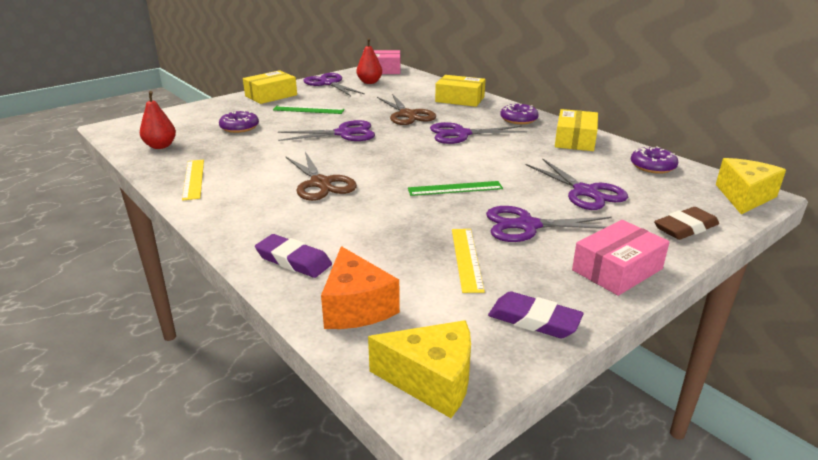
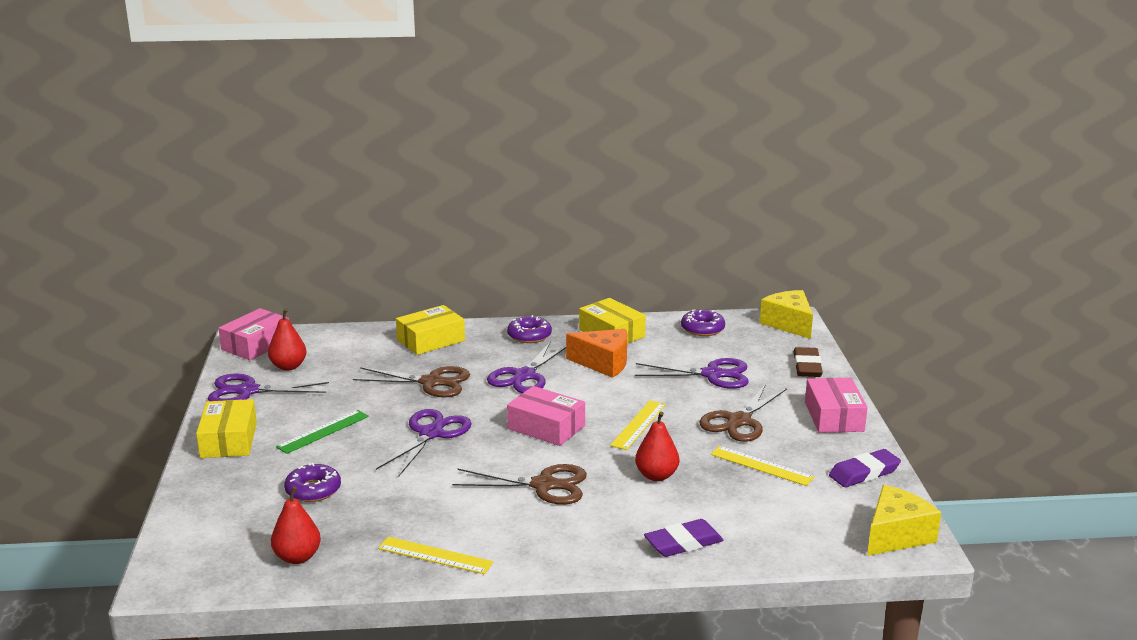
camera: 55 degrees left, 5 degrees down
orange cheese [321,246,400,329] -> orange cheese moved to [566,329,627,378]
green ruler [408,181,503,196] -> yellow ruler [610,400,666,450]
purple scissors [486,206,612,242] -> brown scissors [699,384,787,442]
none -> pink box [507,386,585,446]
none -> red pear [635,412,679,481]

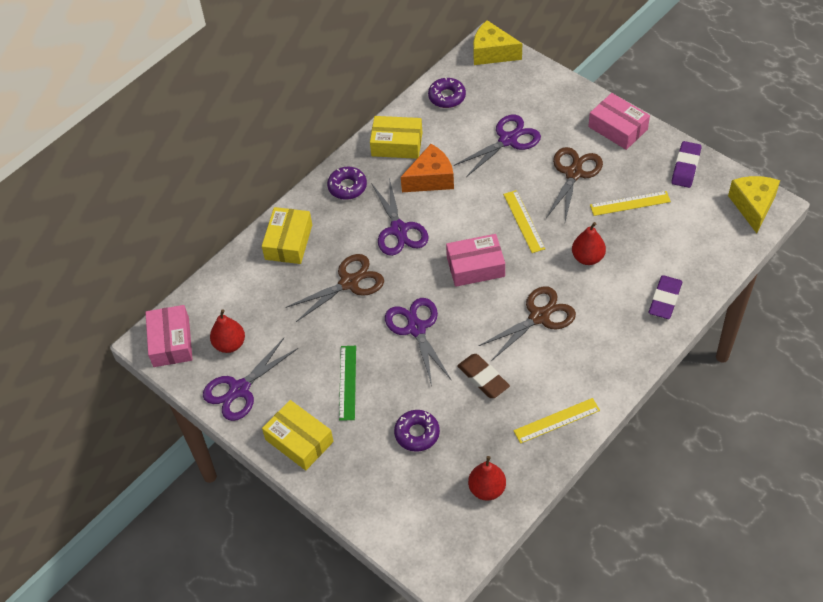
camera: 40 degrees left, 30 degrees up
brown scissors [699,384,787,442] -> brown scissors turned 150 degrees counterclockwise [546,147,603,221]
brown eraser [794,347,823,377] -> brown eraser moved to [457,354,510,398]

